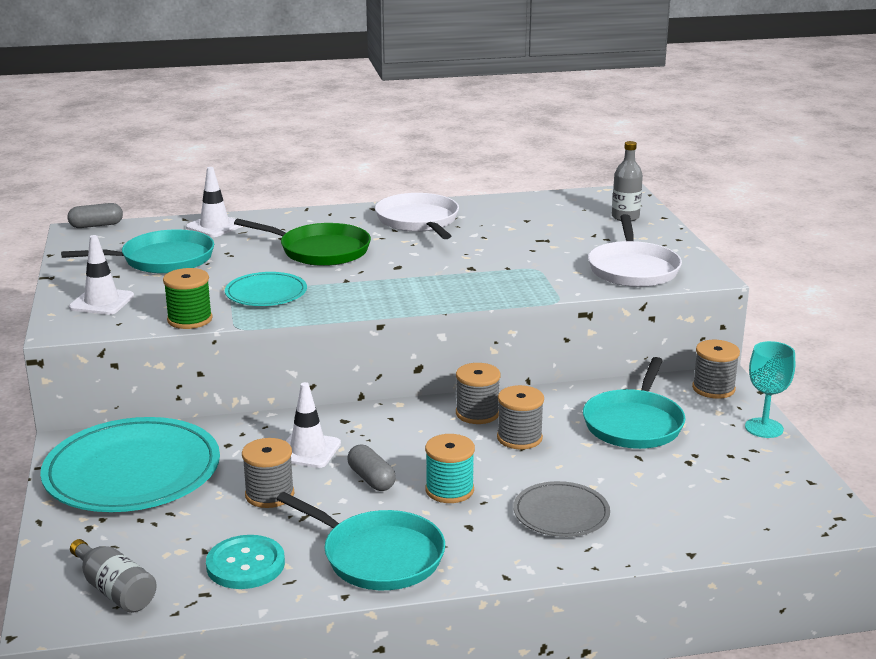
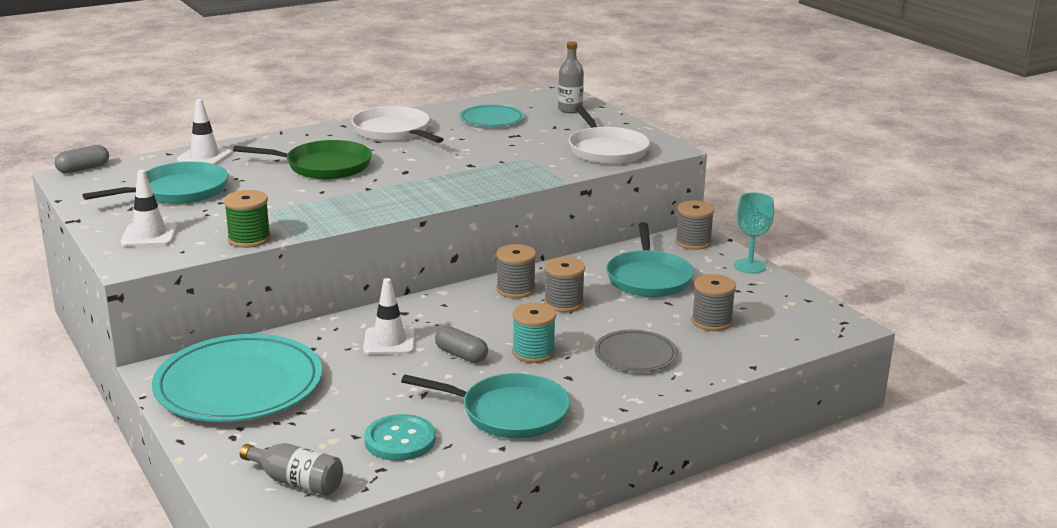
camera: 20 degrees left, 0 degrees up
turquoise plate [225,272,307,306] -> turquoise plate moved to [460,105,524,127]
grey spool [242,438,294,508] -> grey spool moved to [691,274,736,331]

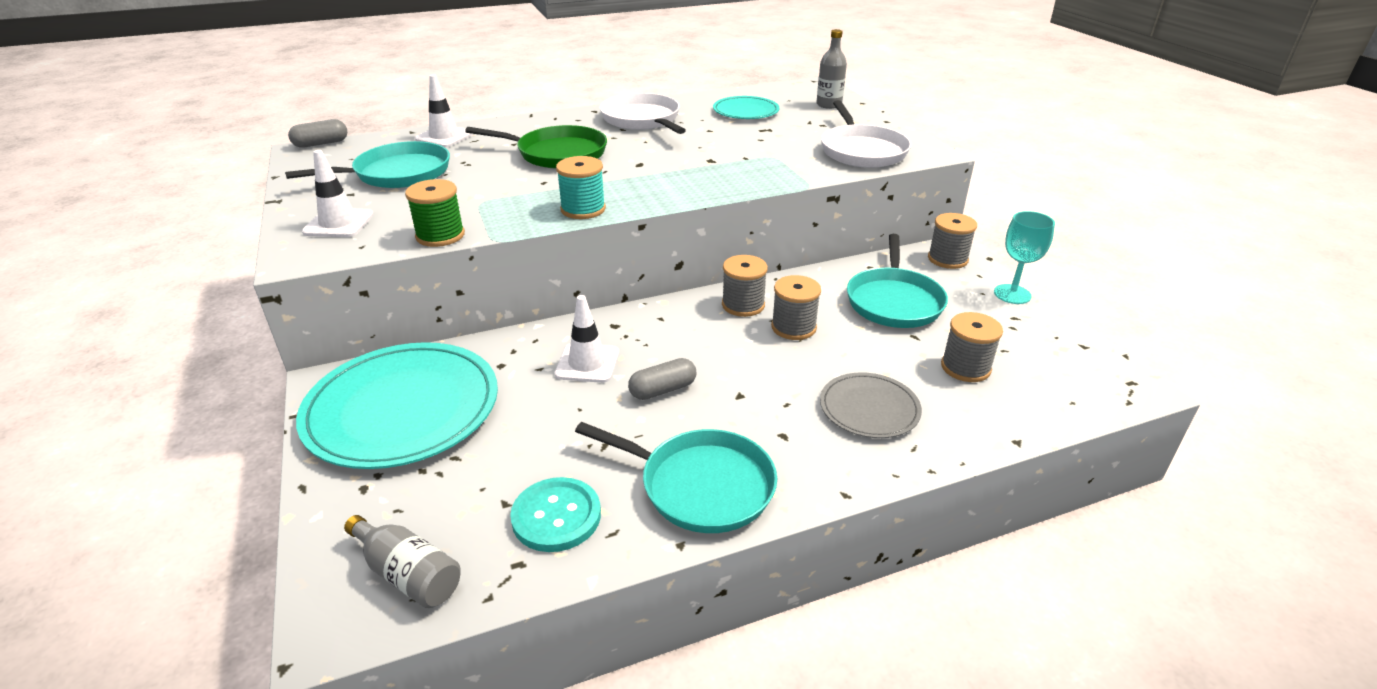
camera: 10 degrees right, 10 degrees up
grey capsule [435,326,488,363] -> grey capsule turned 75 degrees counterclockwise [628,358,696,400]
turquoise spool [512,303,556,363] -> turquoise spool moved to [556,156,606,219]

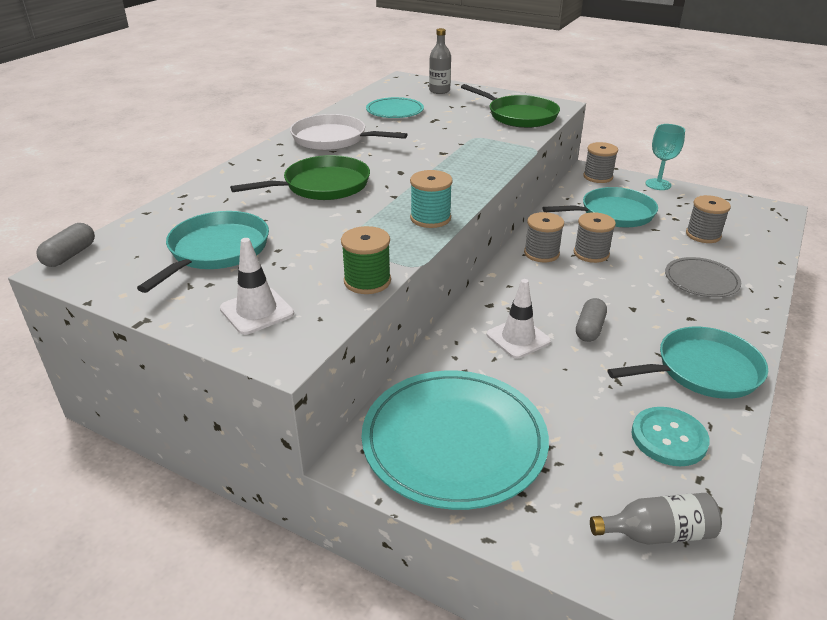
camera: 40 degrees left, 0 degrees up
white traffic cone [415,74,473,148] -> none
white pan [821,100,911,168] -> green pan [461,84,560,128]
turquoise pan [847,234,948,328] -> turquoise pan turned 75 degrees counterclockwise [542,187,658,227]

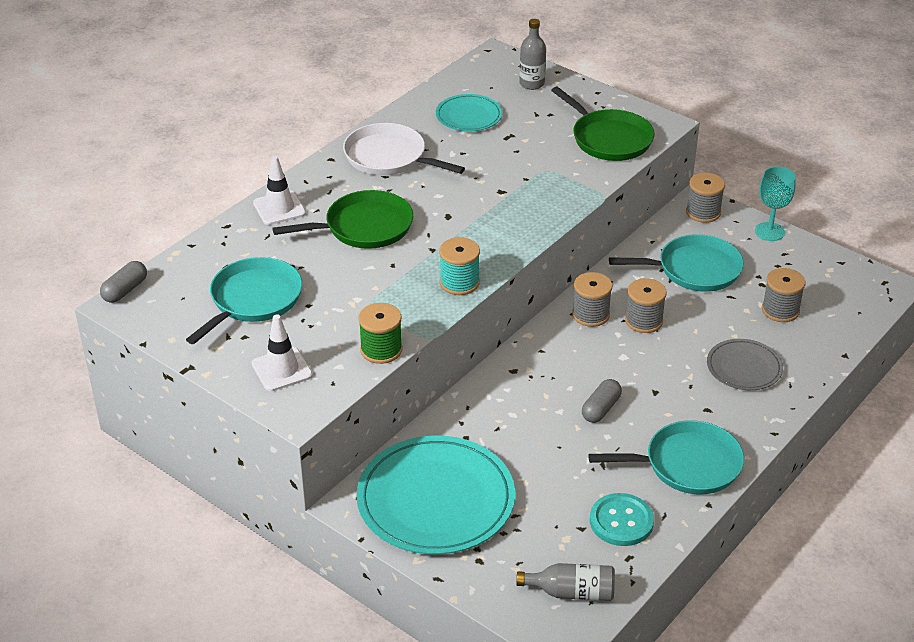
camera: 10 degrees right, 5 degrees up
white traffic cone [487,279,551,358] -> white traffic cone moved to [253,156,306,225]

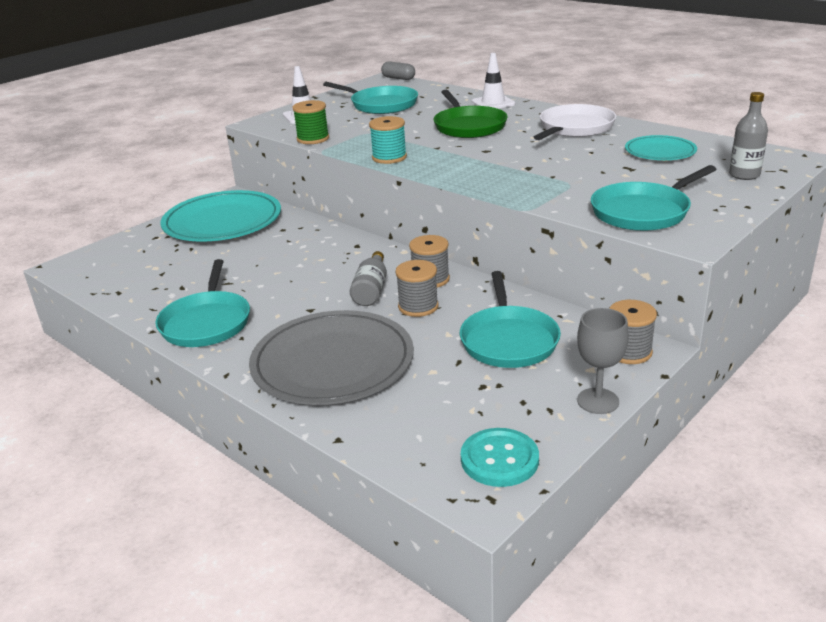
camera: 95 degrees right, 10 degrees down
grey bottle [516,563,615,601] -> grey bottle moved to [349,251,387,306]
green pan [551,87,654,161] -> turquoise pan [591,165,717,231]
grey capsule [582,379,622,423] -> none
turquoise button [590,493,654,546] -> turquoise button moved to [461,428,539,487]
grey plate [707,339,783,390] -> grey plate [249,310,414,405], size x1.91
turquoise goblet [755,166,796,241] -> grey goblet [577,308,629,414]
grey spool [762,268,806,322] -> none

